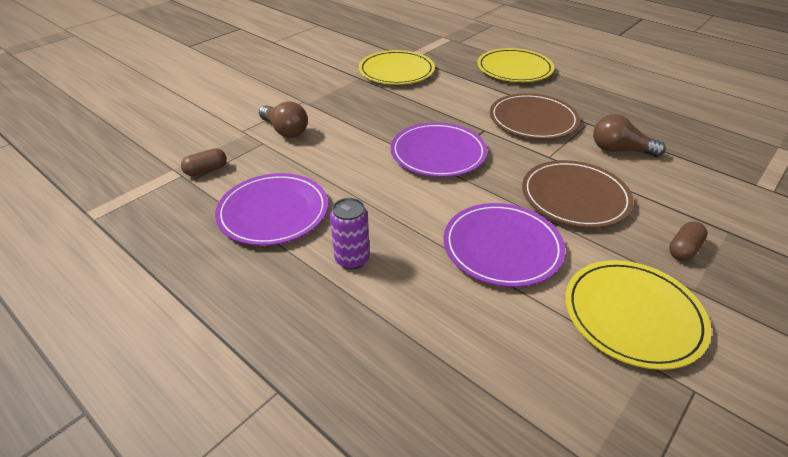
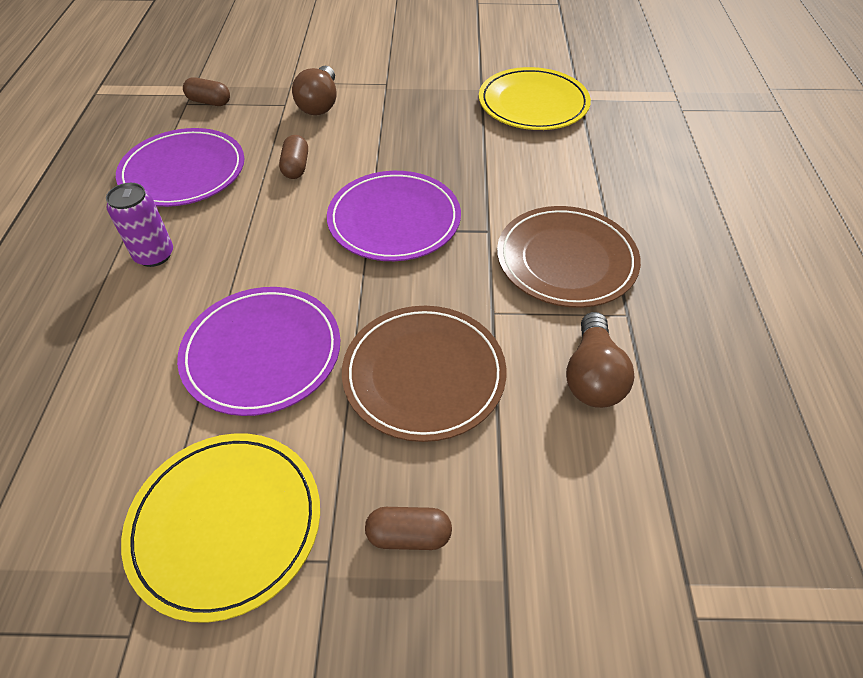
camera: 50 degrees right, 10 degrees up
yellow plate [477,48,554,82] -> none
brown light bulb [593,114,666,157] -> brown light bulb turned 150 degrees counterclockwise [566,312,634,408]
none -> brown capsule [279,135,308,179]

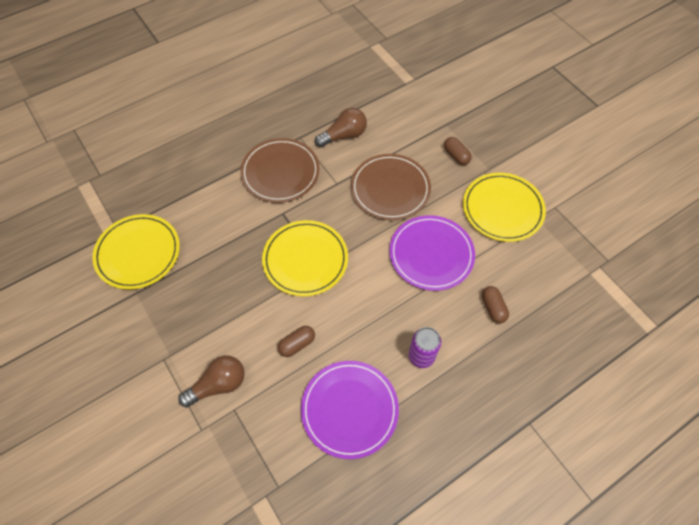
camera: 125 degrees left, 10 degrees up
brown capsule [183,77,230,106] -> brown capsule moved to [482,286,509,323]
purple plate [327,171,461,261] -> yellow plate [262,220,348,297]

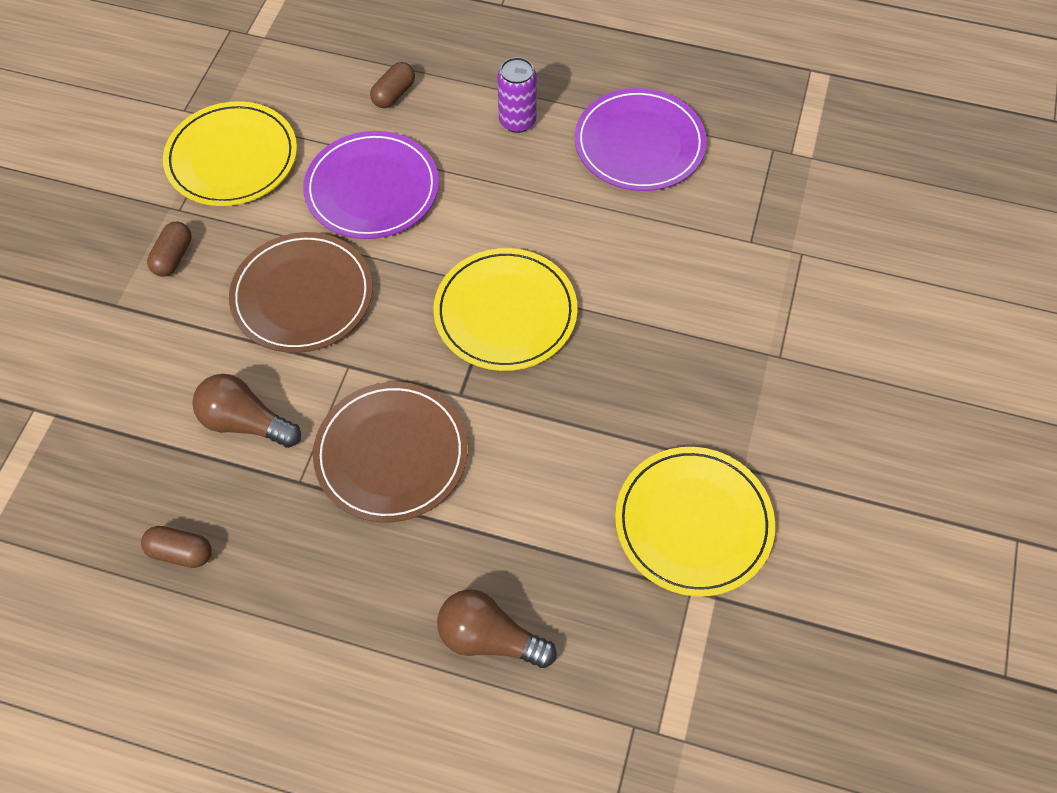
camera: 130 degrees left, 0 degrees up
brown light bulb [178,355,245,408] -> brown light bulb moved to [437,589,556,668]
brown capsule [278,326,315,357] -> brown capsule moved to [141,526,212,568]

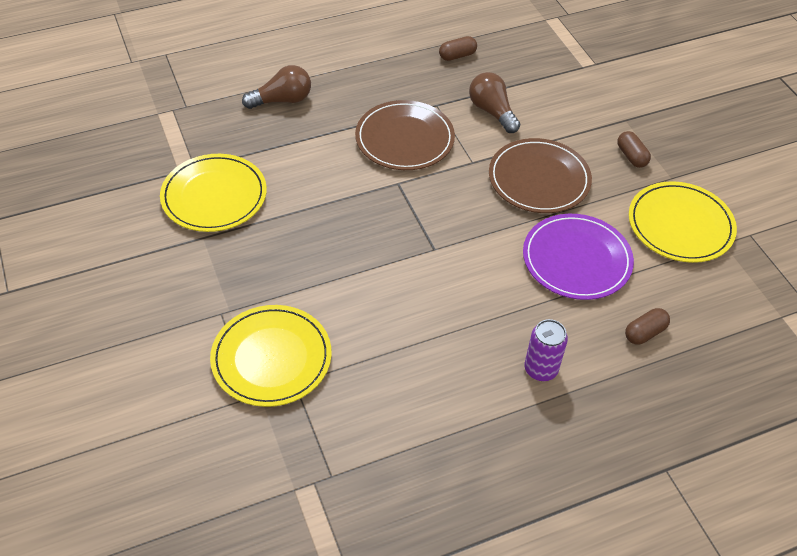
camera: 140 degrees right, 10 degrees down
brown light bulb [192,374,301,448] -> brown light bulb turned 105 degrees counterclockwise [469,72,520,133]
brown capsule [370,62,415,108] -> brown capsule turned 60 degrees clockwise [625,308,670,345]
yellow plate [433,248,578,371] -> yellow plate moved to [210,305,332,407]
purple plate [575,88,707,191] -> none

